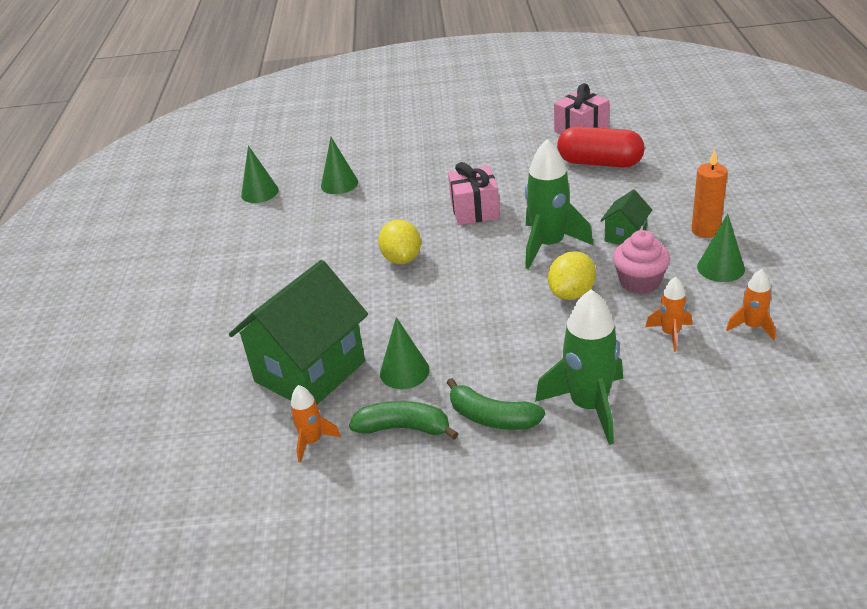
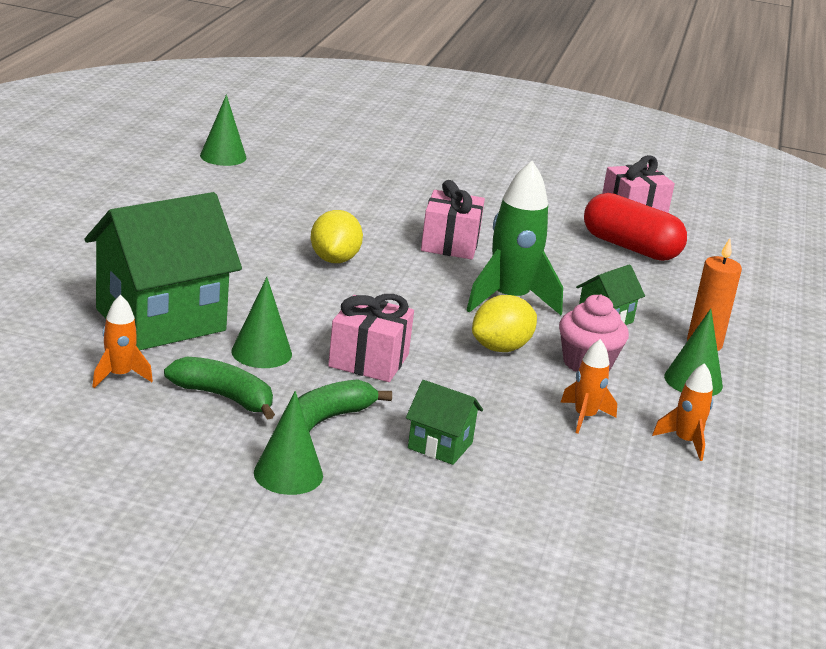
camera: 10 degrees right, 10 degrees down
green cone [321,137,358,194] -> green cone moved to [254,391,323,495]
green banana [447,378,545,430] -> green banana turned 90 degrees clockwise [283,379,392,432]
green rocket [535,289,623,445] -> green house [406,380,483,465]
none -> pink gift [328,294,414,382]

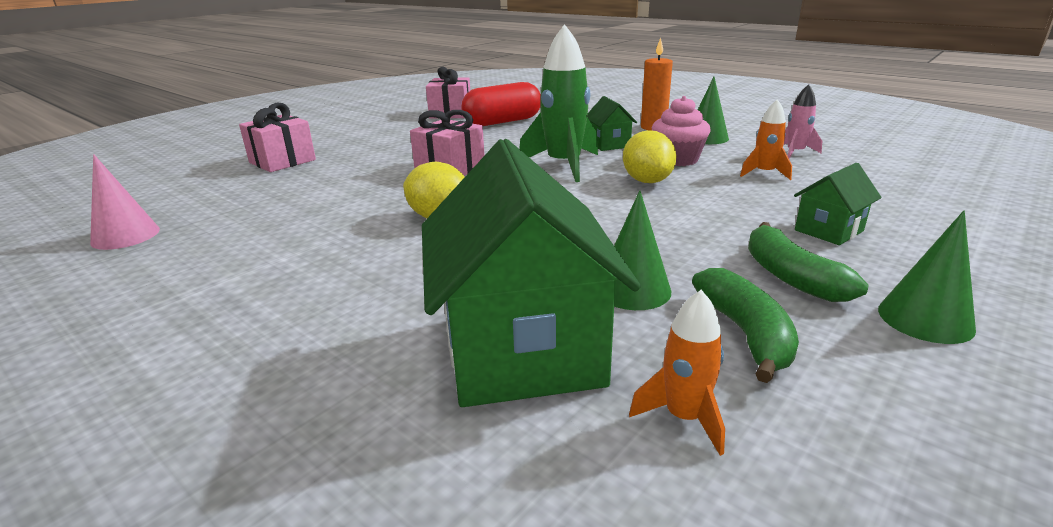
camera: 60 degrees left, 0 degrees up
green banana [164,357,275,419] -> green banana turned 120 degrees clockwise [692,268,799,383]
green cone [200,95,247,166] -> pink cone [90,154,160,250]
pink gift [328,294,414,382] -> pink gift moved to [239,102,316,172]
orange rocket [652,363,713,461] -> pink rocket [784,84,822,159]

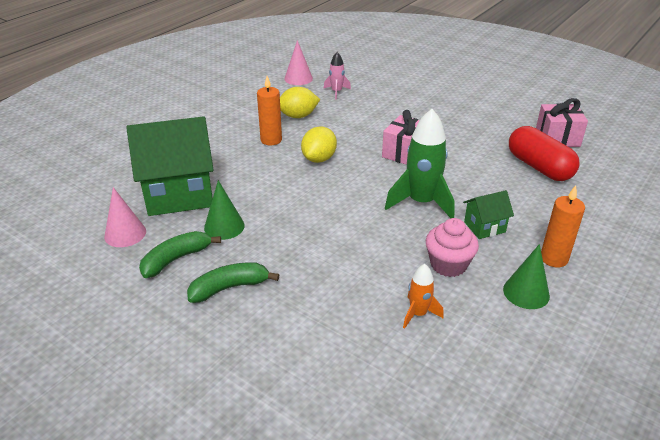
camera: 85 degrees right, 10 degrees up
pink gift [239,102,316,172] -> none
yellow lemon [623,130,676,183] -> yellow lemon moved to [280,87,320,118]
orange rocket [629,290,725,456] -> pink cone [104,187,146,247]
green banana [692,268,799,383] -> green banana turned 150 degrees clockwise [139,231,221,278]
pink rocket [784,84,822,159] -> pink rocket moved to [324,52,351,100]
green house [794,163,882,245] -> none
green cone [878,210,976,344] -> none
none -> orange candle [257,76,282,145]

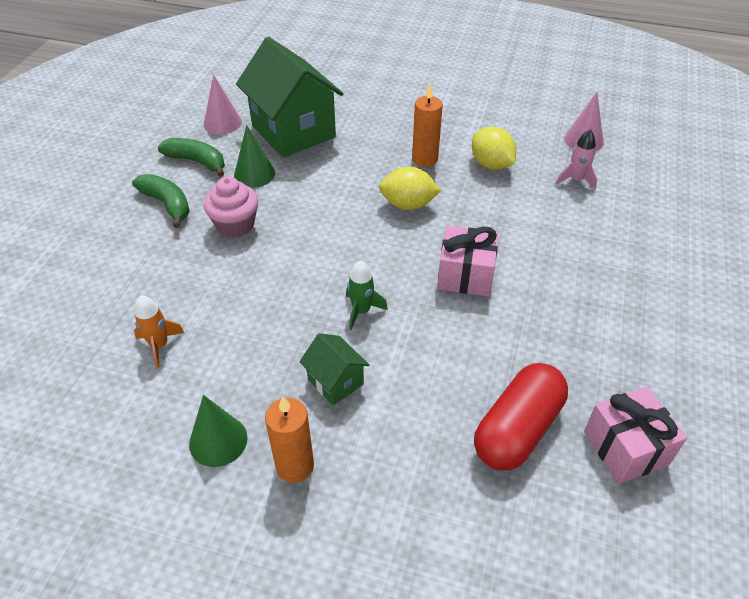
camera: 70 degrees right, 10 degrees up
green rocket [385,109,455,218] -> green rocket [346,261,388,330], size x0.52
pink cupcake [426,218,479,277] -> pink cupcake moved to [204,176,259,238]

